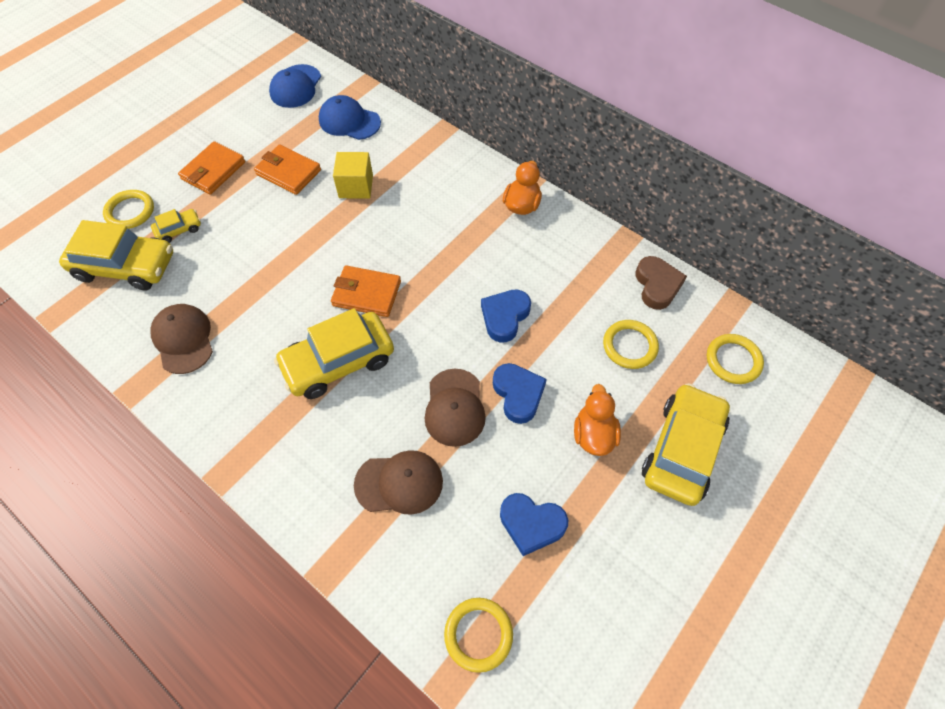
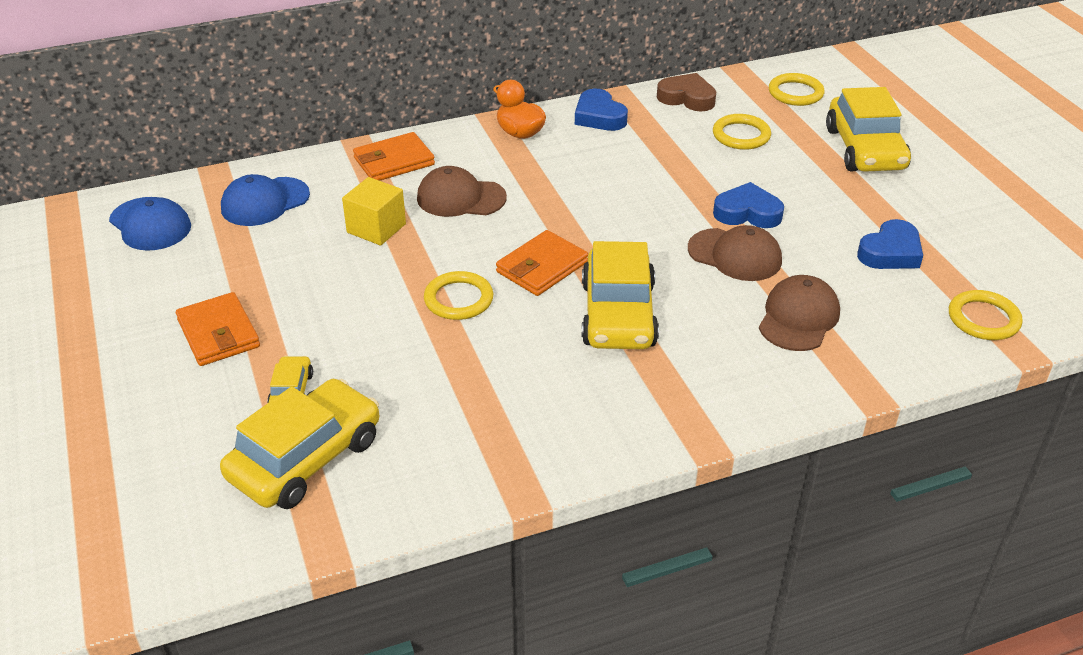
camera: 60 degrees left, 20 degrees down
yellow ring [103,190,154,229] -> yellow ring moved to [424,271,493,320]
brown cap [150,304,213,374] -> brown cap moved to [417,166,507,217]
orange wallet [254,144,321,195] -> orange wallet moved to [353,132,435,181]
blue heart [481,290,531,343] -> blue heart moved to [575,89,628,131]
orange duck [574,384,621,456] -> none
yellow car [642,383,730,506] -> yellow car turned 150 degrees counterclockwise [826,87,911,172]

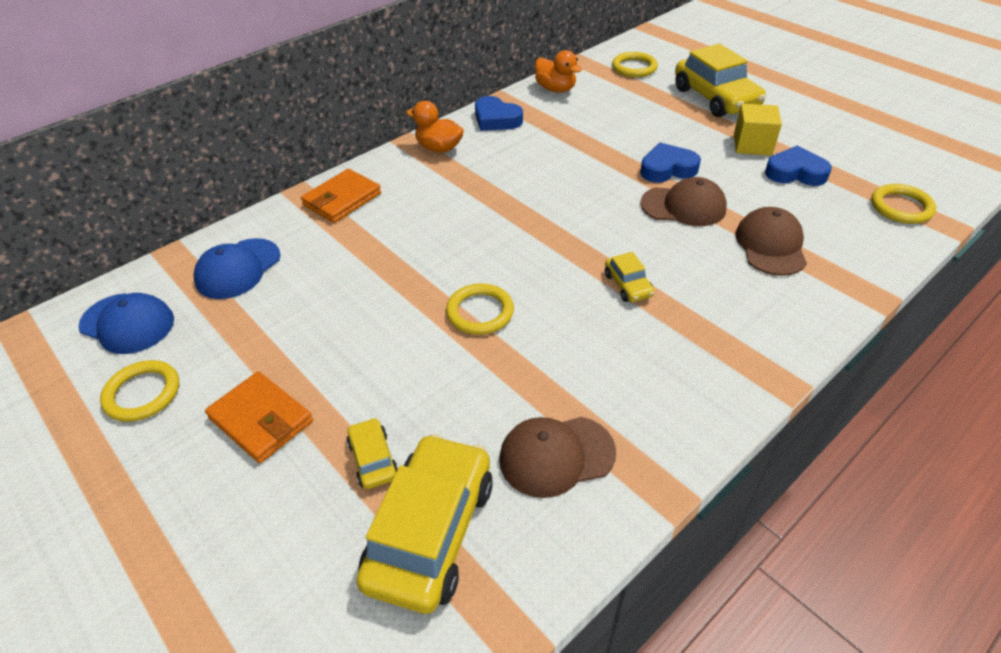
camera: 20 degrees left, 5 degrees up
yellow cube [342,177,406,245] -> yellow cube moved to [734,104,782,156]
brown cap [417,166,507,217] -> brown cap moved to [499,417,616,498]
orange wallet [496,230,588,296] -> none
yellow car [582,241,659,349] -> yellow car [605,252,655,302], size x0.47
brown heart [657,73,716,111] -> orange duck [535,50,582,93]
yellow ring [713,114,771,150] -> yellow ring moved to [100,360,179,422]
blue heart [857,219,923,269] -> blue heart turned 105 degrees counterclockwise [765,146,832,186]

